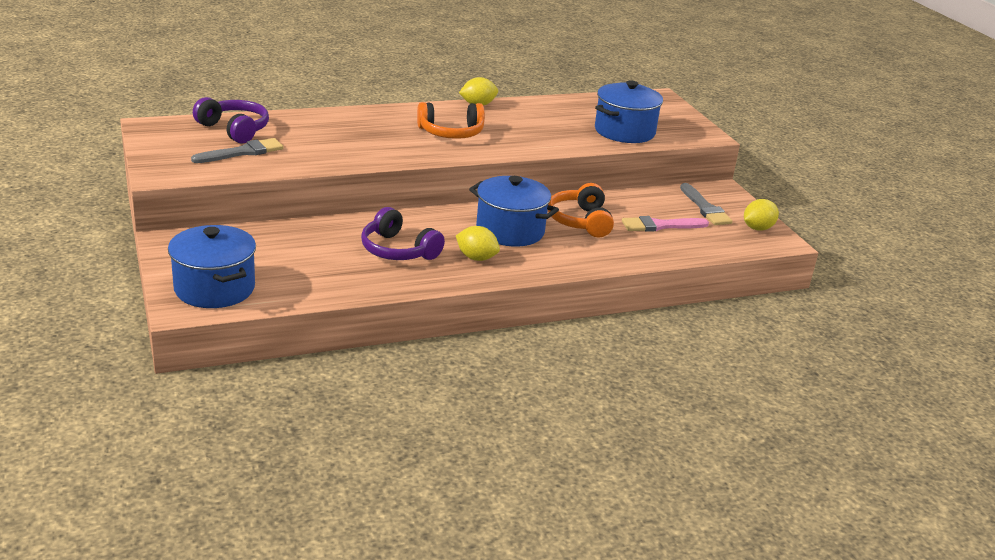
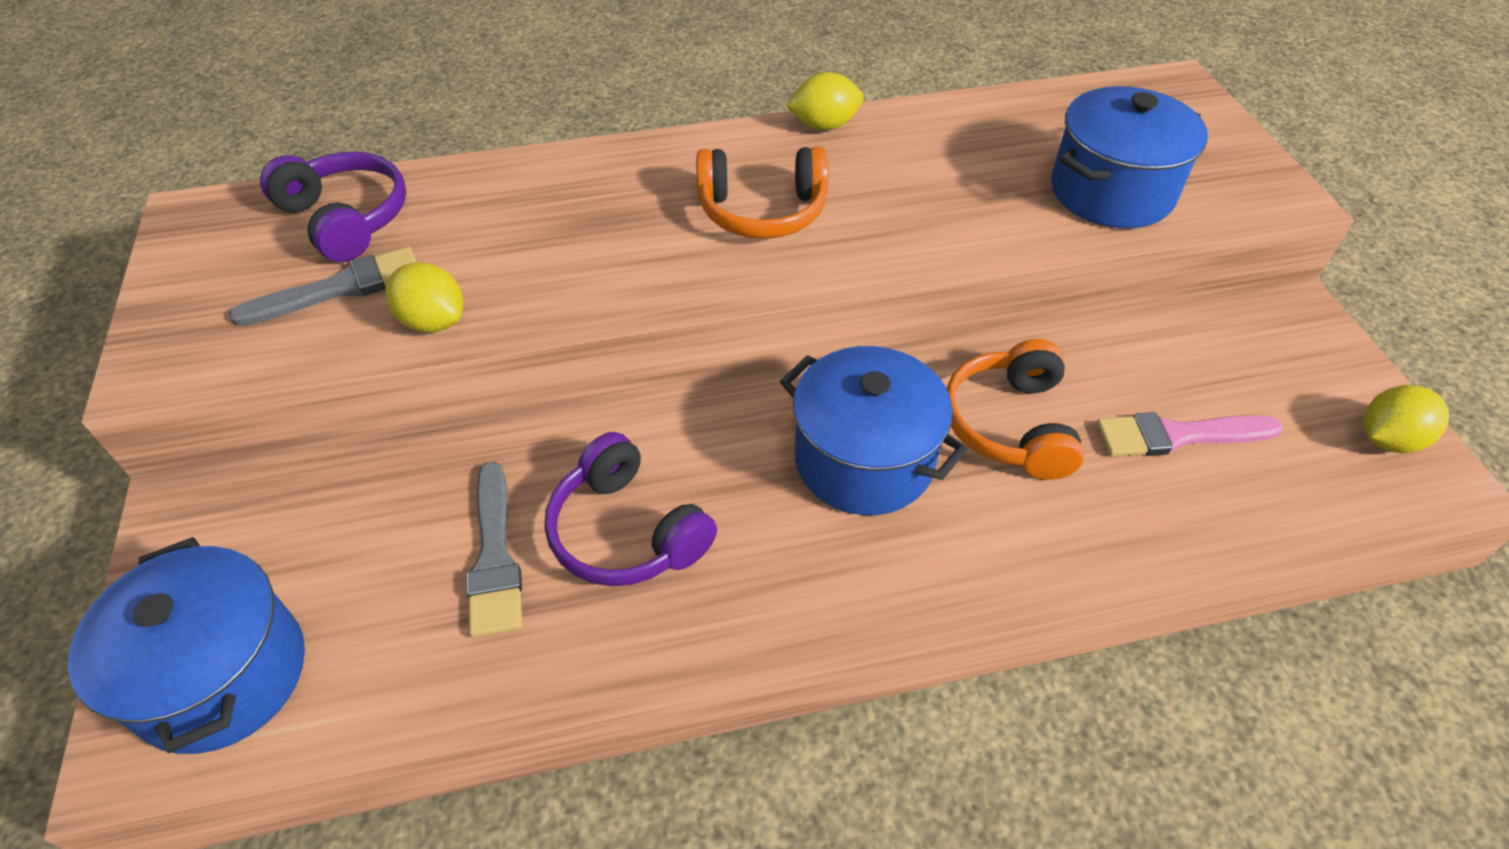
camera: 10 degrees right, 20 degrees up
yellow lemon [456,226,500,261] -> yellow lemon moved to [385,262,463,333]
grey brush [680,183,733,225] -> grey brush moved to [466,462,522,638]

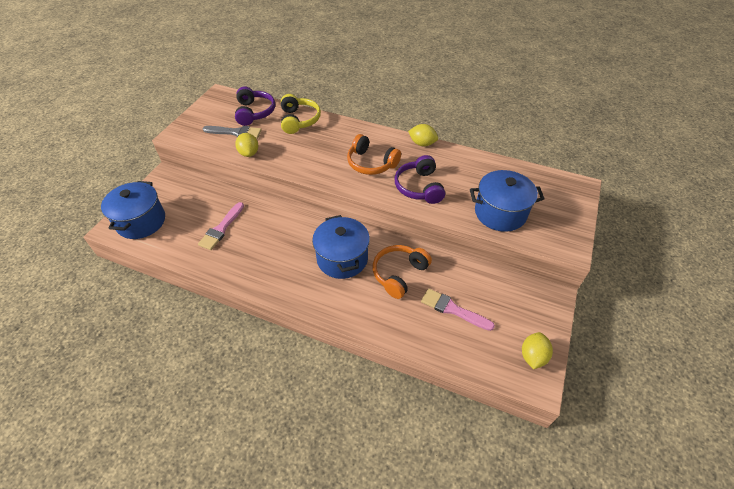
camera: 35 degrees right, 0 degrees up
grey brush [466,462,522,638] -> pink brush [198,202,244,250]
purple headphones [545,432,717,586] -> purple headphones moved to [395,155,445,204]
yellow lemon [1363,385,1449,453] -> yellow lemon turned 75 degrees counterclockwise [522,332,553,369]
none -> yellow headphones [281,94,321,134]

